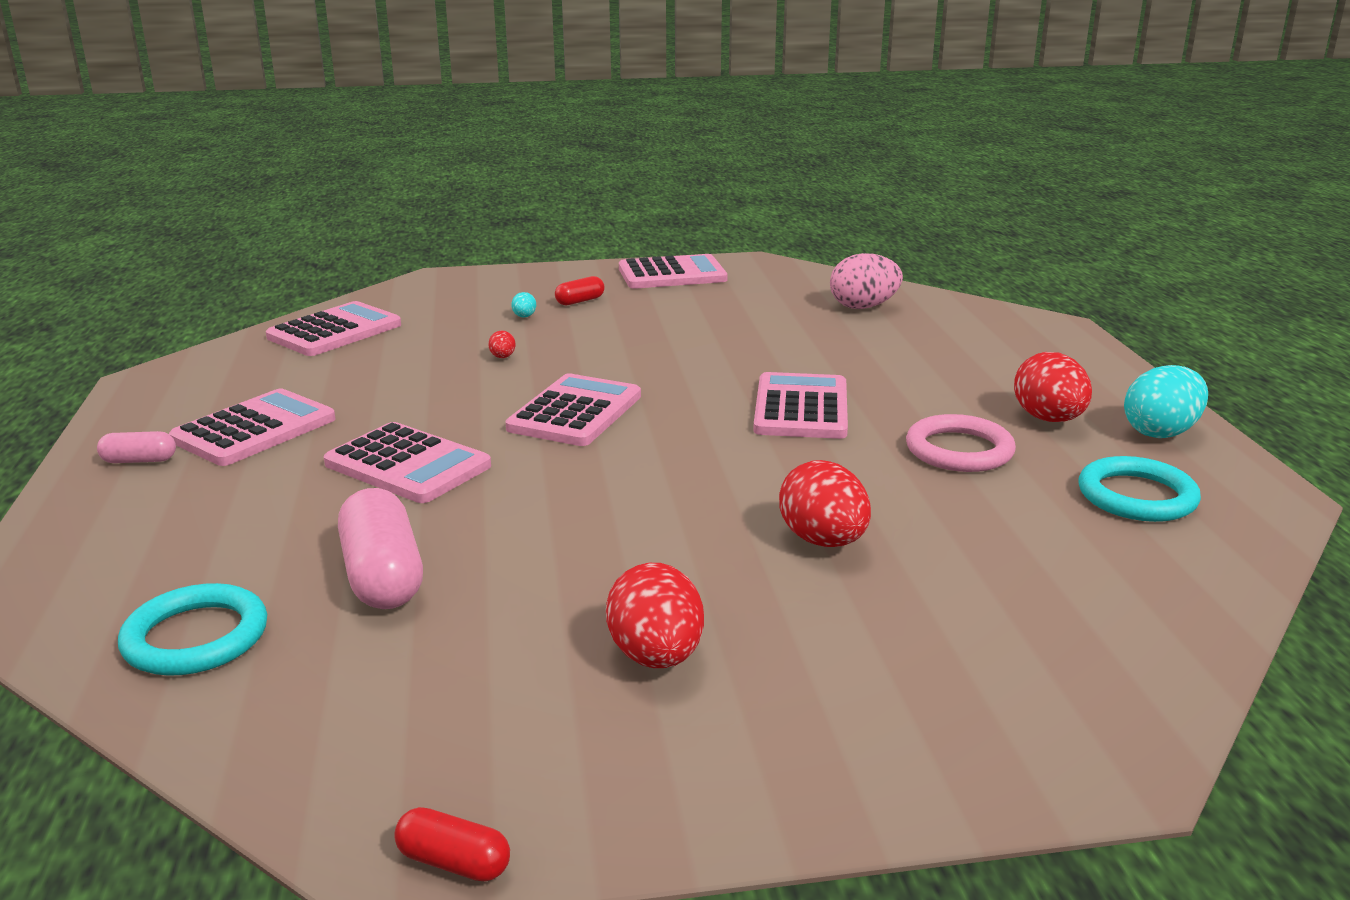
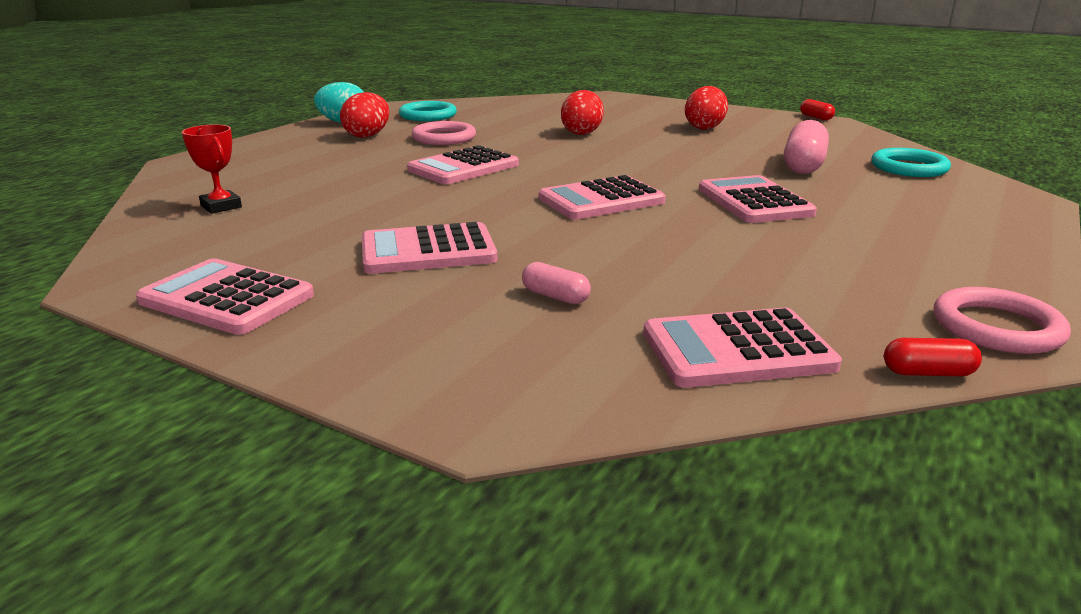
camera: 140 degrees left, 0 degrees up
pink capsule [97,431,176,463] -> pink capsule moved to [522,262,591,304]
pink calculator [169,388,335,466] -> pink calculator moved to [362,222,497,274]
red egg [488,331,515,358] -> none
turquoise egg [511,292,536,317] -> none
red capsule [555,276,605,305] -> red capsule moved to [884,338,982,376]
pink egg [830,253,903,309] -> red trophy [182,124,242,214]
none -> pink ring [934,287,1071,354]

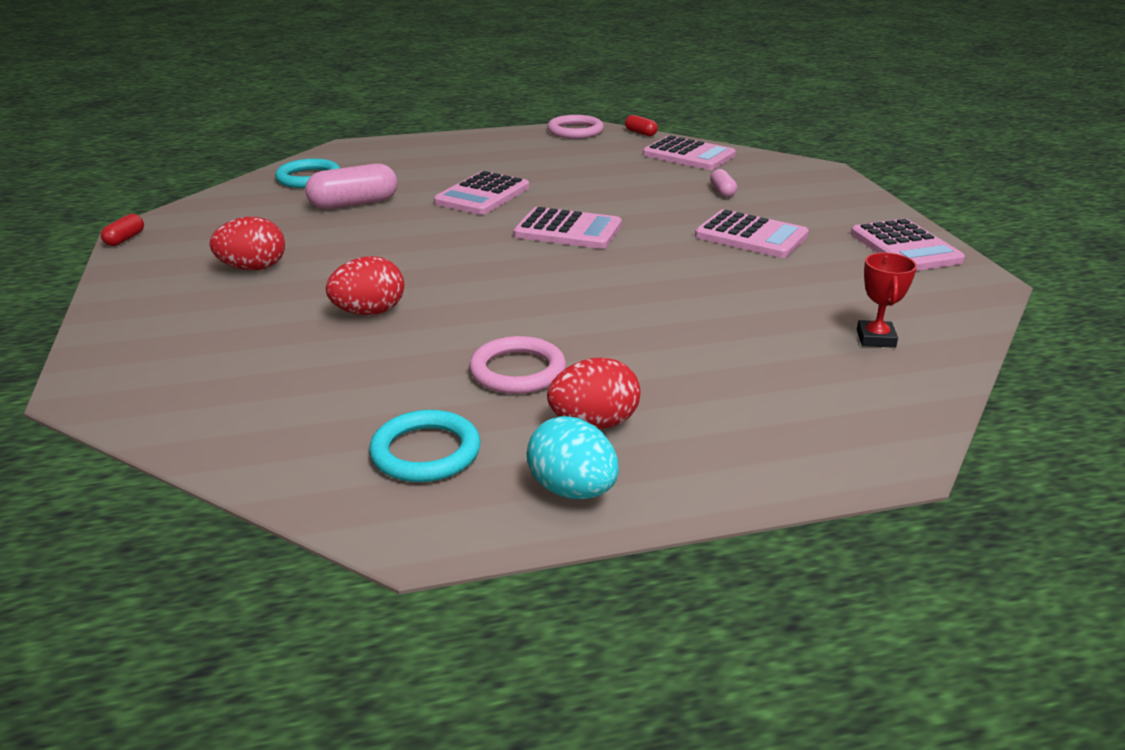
camera: 135 degrees left, 5 degrees up
pink calculator [407,145,519,184] -> none

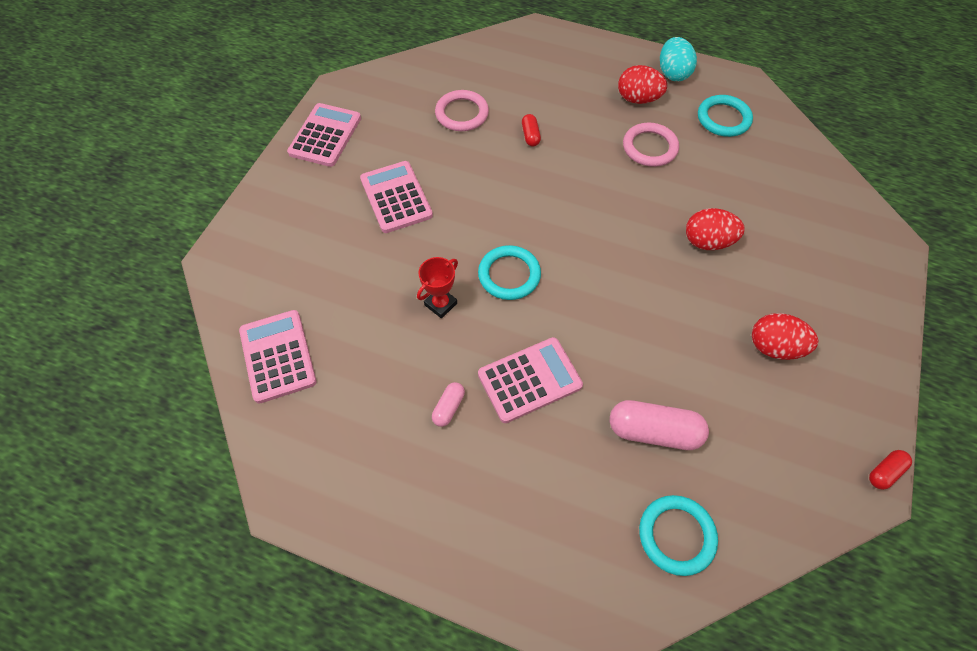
camera: 145 degrees left, 30 degrees up
pink calculator [513,207,622,249] -> turquoise ring [478,245,541,300]
pink ring [547,115,604,139] -> pink ring moved to [435,90,489,131]
red capsule [625,115,658,136] -> red capsule moved to [522,114,541,146]
pink capsule [710,169,737,197] -> pink capsule moved to [432,382,465,427]
red trophy [857,253,917,348] -> red trophy moved to [417,257,458,318]

